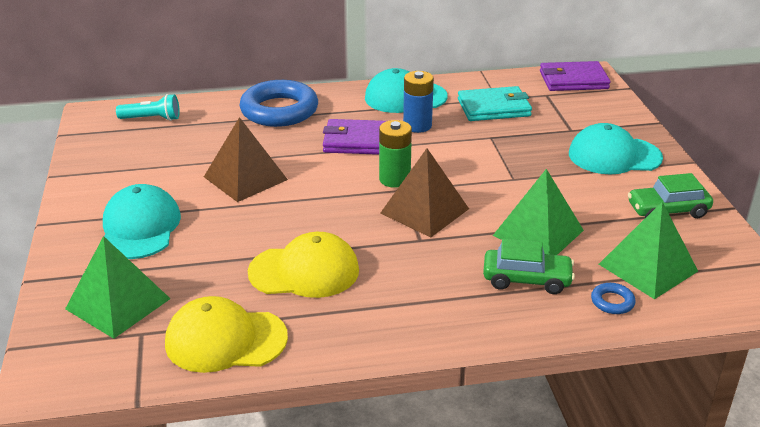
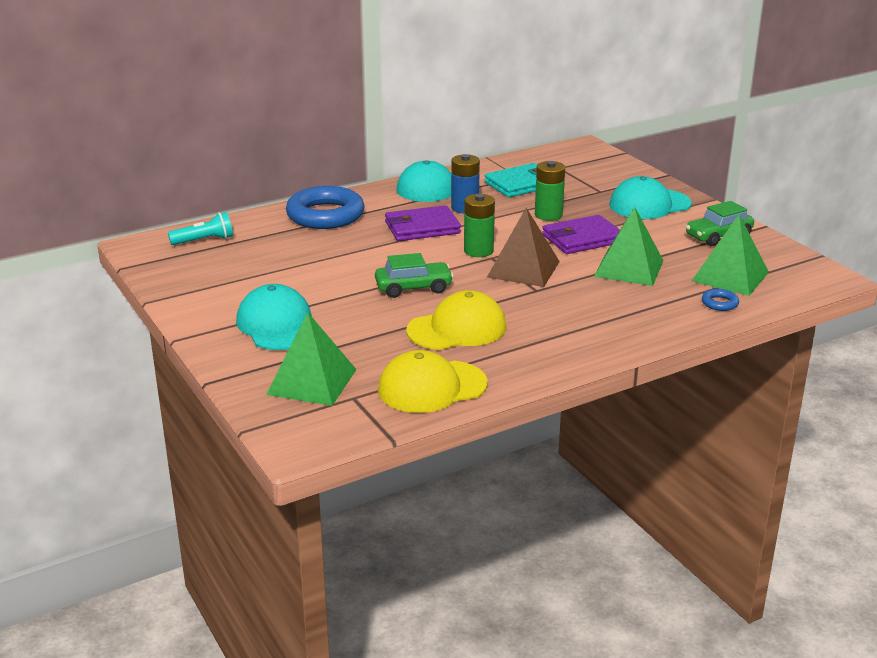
camera: 20 degrees left, 5 degrees down
brown pyramid [204,117,288,202] -> none
green car [483,239,575,294] -> green car moved to [375,253,454,298]
purple wallet [540,61,611,91] -> purple wallet moved to [542,215,620,254]
none -> green battery [535,161,565,221]

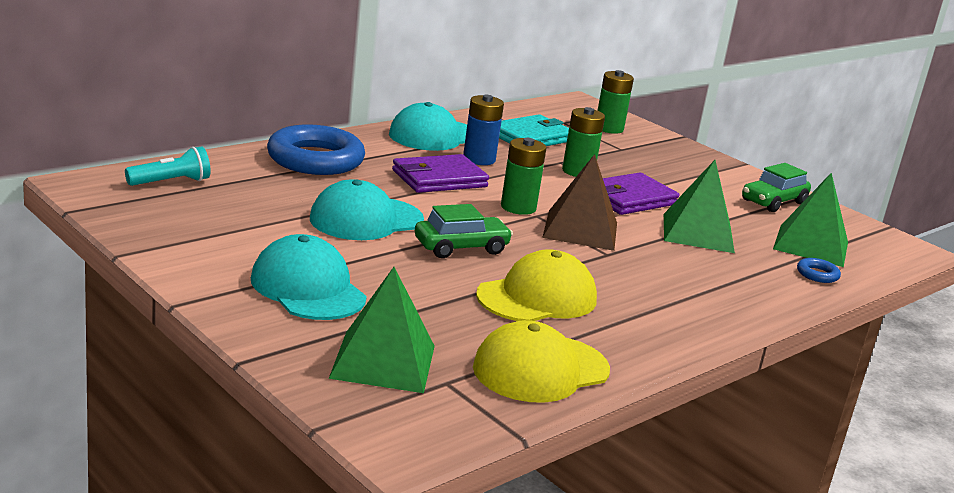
camera: 15 degrees left, 5 degrees down
turquoise cap [609,176,692,219] -> turquoise cap moved to [310,179,424,240]
none -> green battery [597,70,634,134]

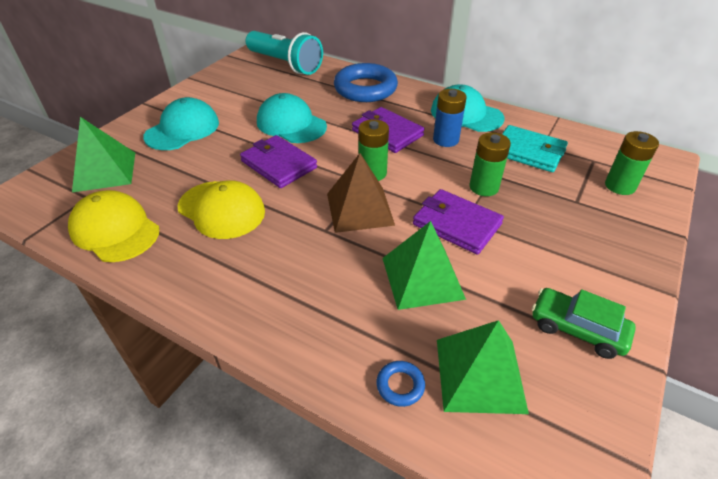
camera: 75 degrees right, 20 degrees up
turquoise flashlight [125,146,211,186] -> turquoise flashlight [246,31,323,75], size x1.93
green car [415,204,513,258] -> purple wallet [240,135,317,188]

